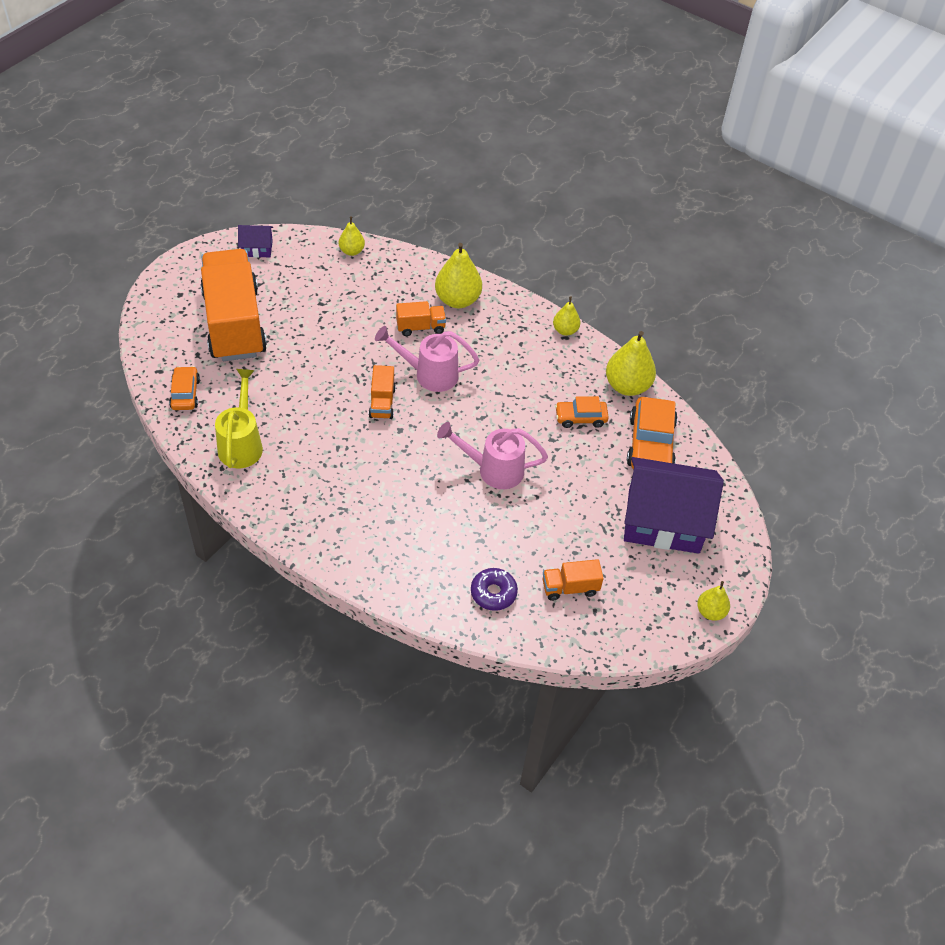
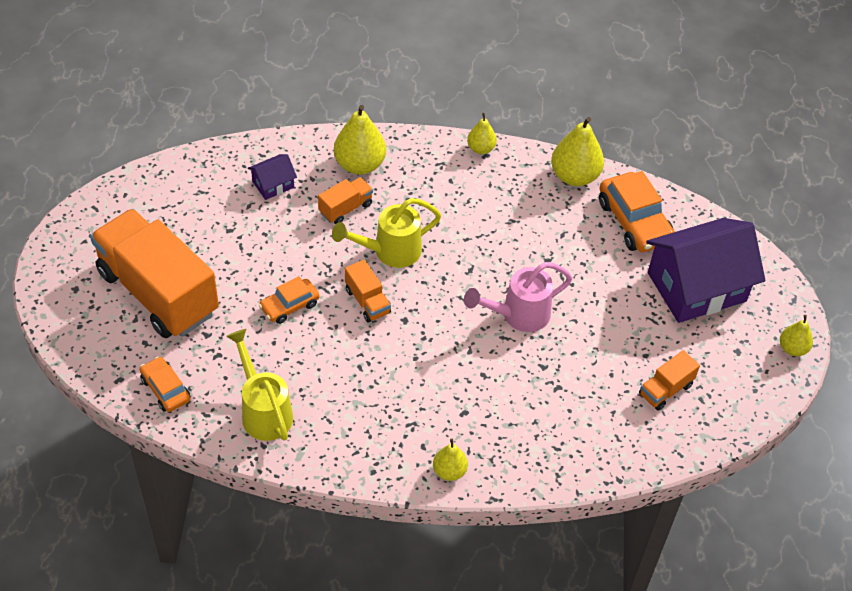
camera: 30 degrees left, 0 degrees up
purple house [238,225,273,258] -> purple house moved to [248,154,297,200]
yellow pear [339,217,365,256] -> yellow pear moved to [433,439,468,481]
pink watering can [375,326,479,392] -> yellow watering can [332,198,441,268]
purple donut [471,568,518,611] -> none
orange car [555,396,609,428] -> orange car moved to [259,276,320,324]

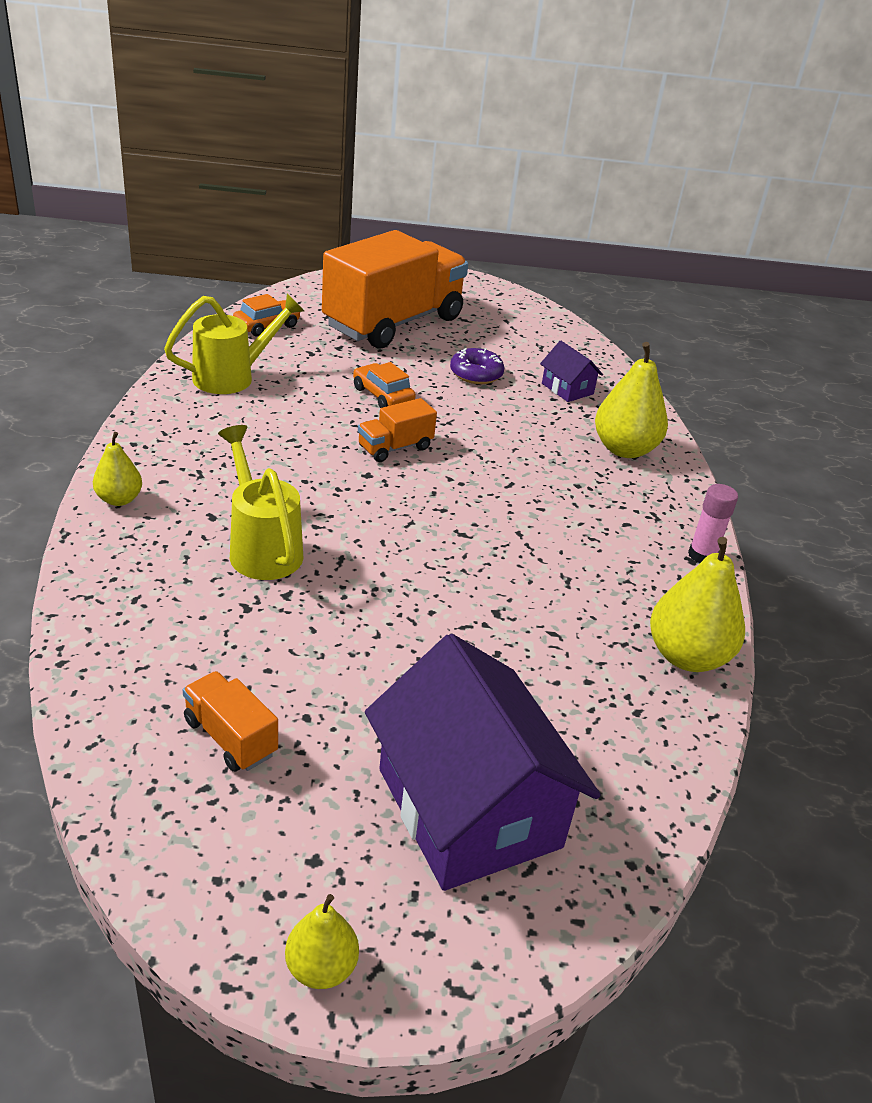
camera: 85 degrees right, 15 degrees down
orange truck [318,177,373,224] -> none
yellow watering can [332,198,441,268] -> yellow watering can moved to [218,425,303,580]
pink watering can [464,262,572,332] -> none
yellow pear [467,113,497,154] -> pink glue stick [688,484,738,563]
orange car [599,171,675,252] -> none
none -> purple donut [450,348,504,384]

